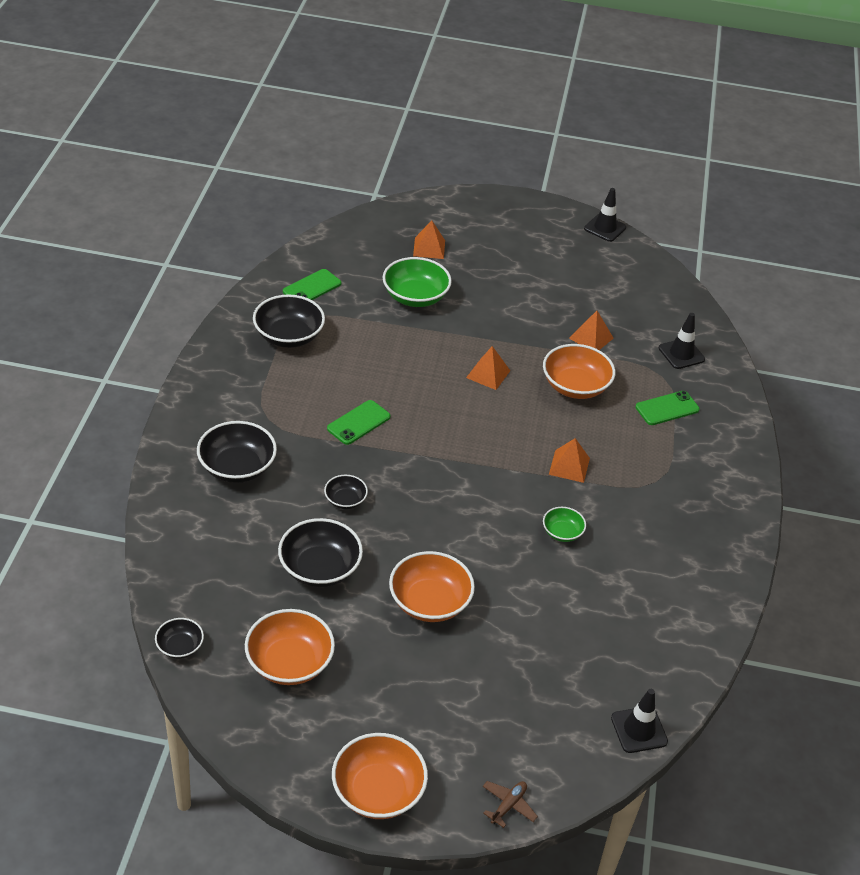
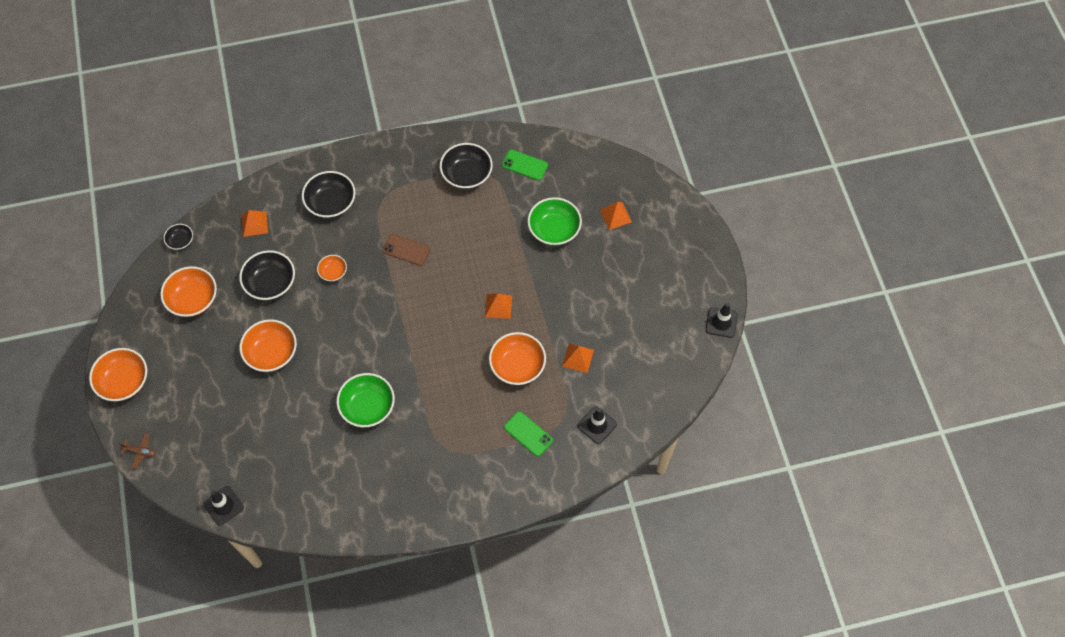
camera: 70 degrees right, 20 degrees up
black bowl [324,475,368,509] -> orange bowl [317,255,347,282]
green phone [327,400,391,445] -> brown phone [382,234,430,266]
green bowl [543,507,586,542] -> green bowl [336,373,395,427], size x1.84
orange pyramid [549,438,590,483] -> orange pyramid moved to [241,210,268,237]

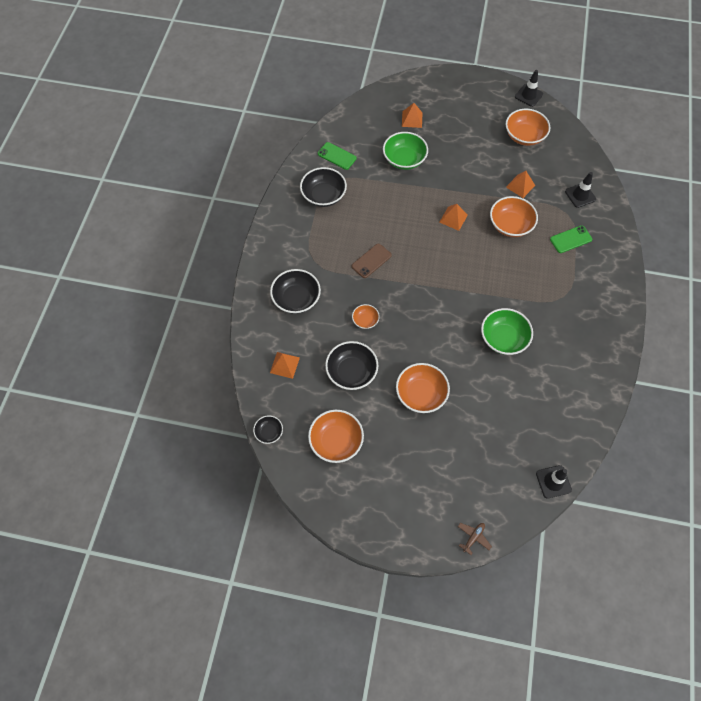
camera: 65 degrees left, 0 degrees up
orange bowl [89,348,147,401] -> orange bowl moved to [506,109,550,146]
green phone [502,149,548,181] -> green phone turned 75 degrees clockwise [318,142,356,170]

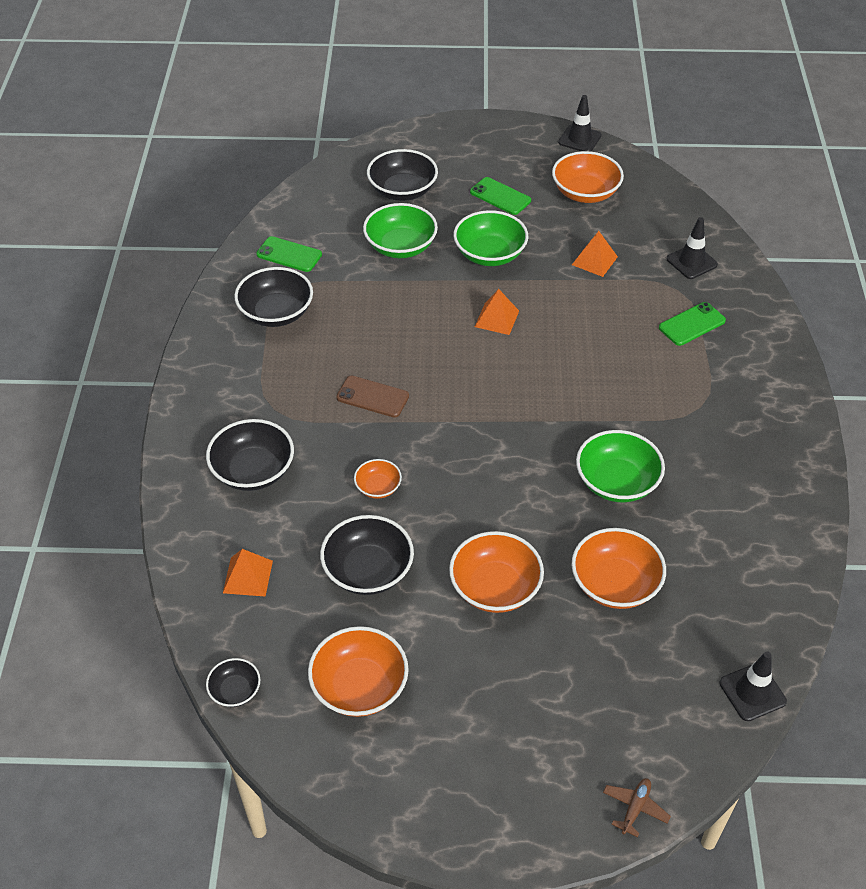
camera: 10 degrees left, 15 degrees down
brown phone [352,244,392,278] -> brown phone turned 75 degrees clockwise [336,376,409,417]
orange pyramid [402,103,423,128] -> black bowl [367,149,438,201]
orange bowl [490,196,538,237] -> orange bowl moved to [572,528,666,609]
none -> green bowl [453,210,528,266]
none -> green phone [470,177,531,215]

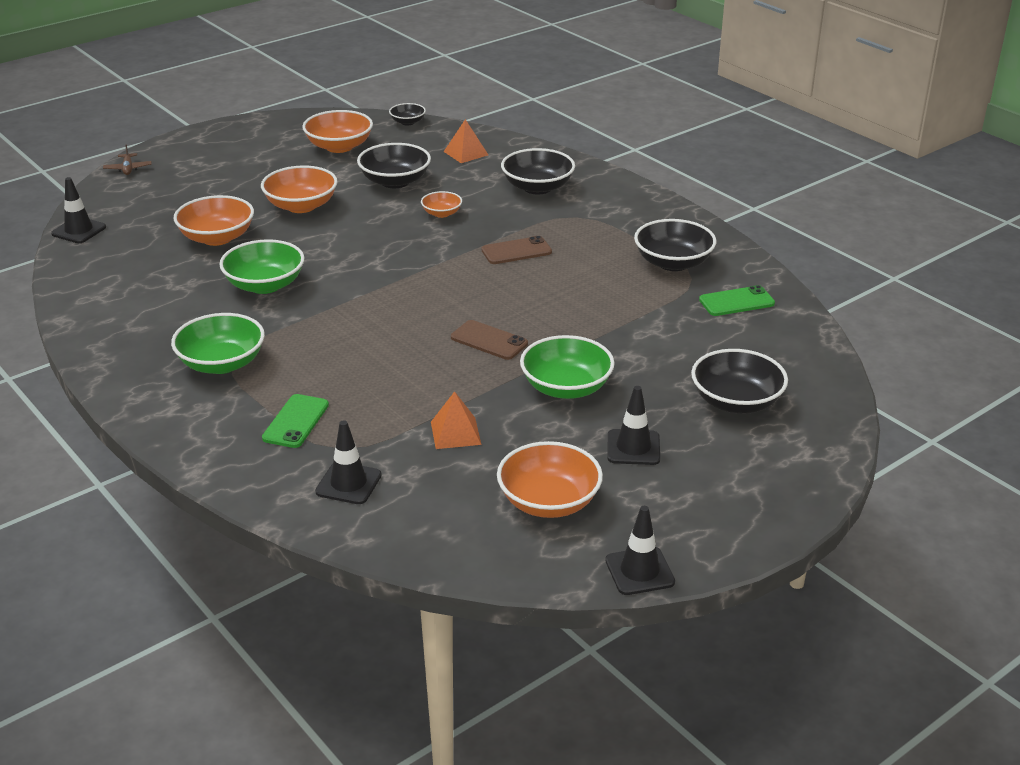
camera: 140 degrees right, 15 degrees down
green bowl [363,203,438,258] -> green bowl moved to [171,313,265,374]
green phone [470,177,531,215] -> black traffic cone [607,386,660,465]
orange pyramid [475,289,519,335] -> brown phone [451,320,528,360]

